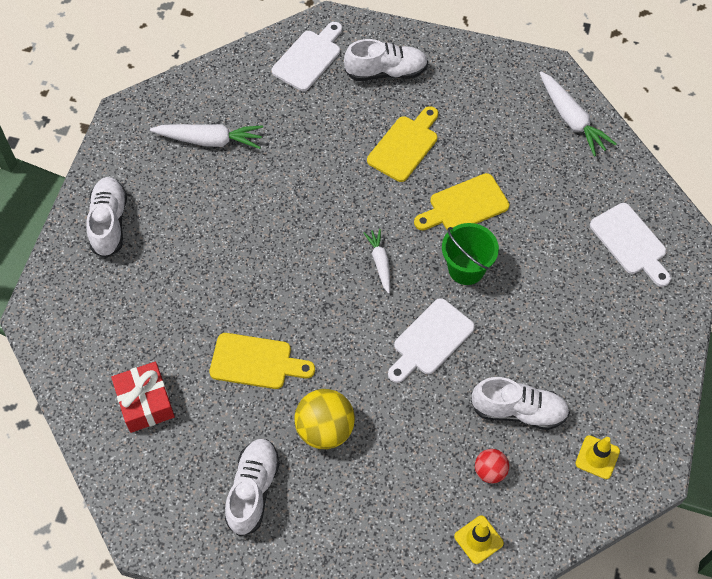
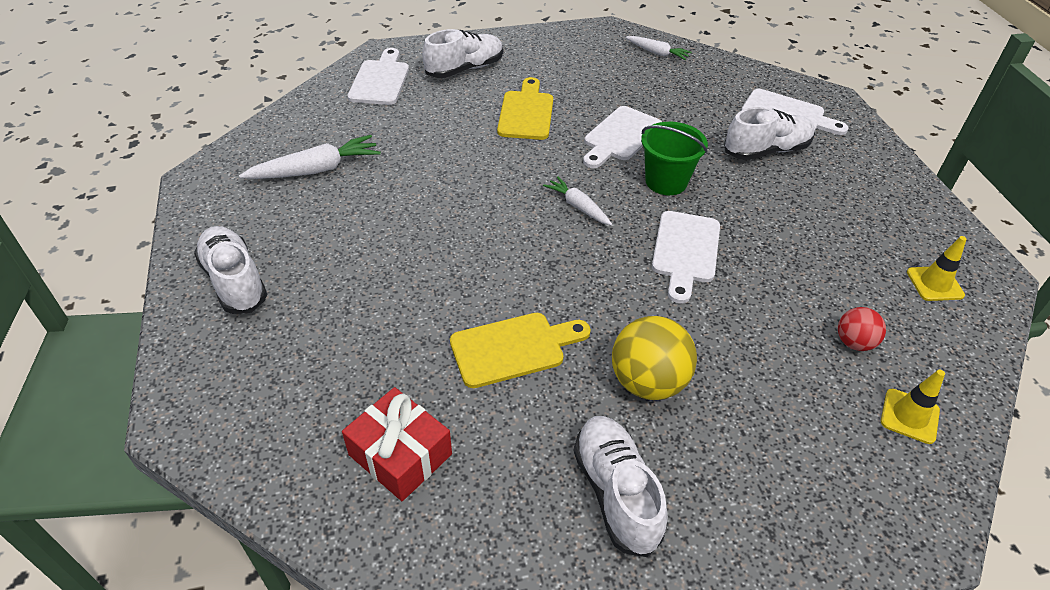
camera: 30 degrees left, 15 degrees down
yellow cutting board [414,173,509,230] -> white cutting board [583,106,662,168]
white shoe [471,377,570,430] -> white shoe moved to [724,107,815,160]
white carrot [540,72,616,157] -> white carrot [626,36,692,60], size x0.61

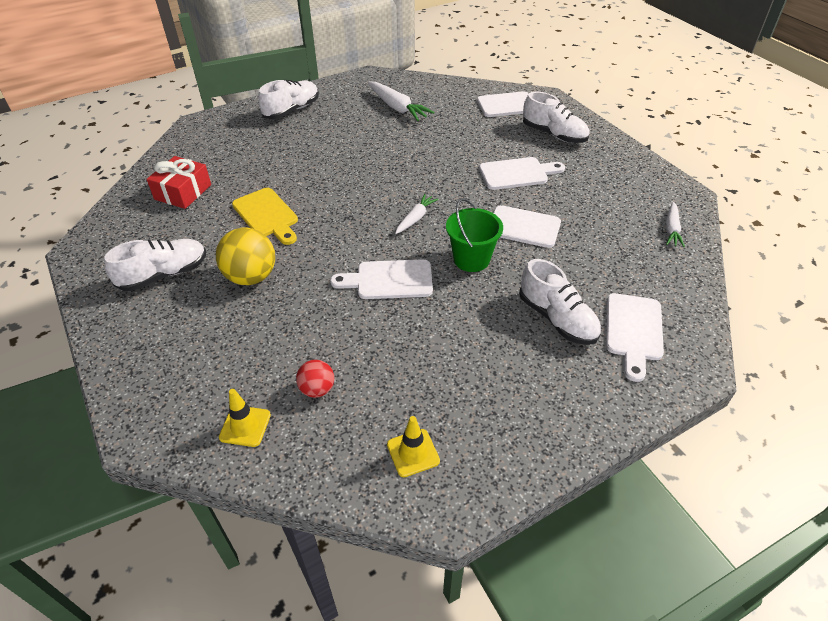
camera: 75 degrees right, 0 degrees up
yellow cutting board [497,77,553,140] -> white cutting board [479,157,565,190]

